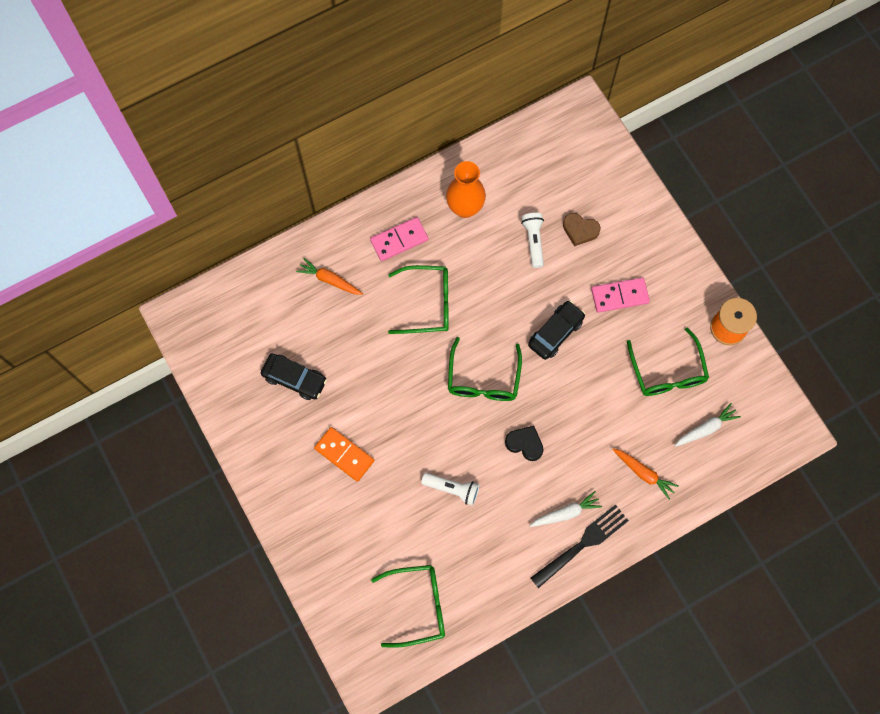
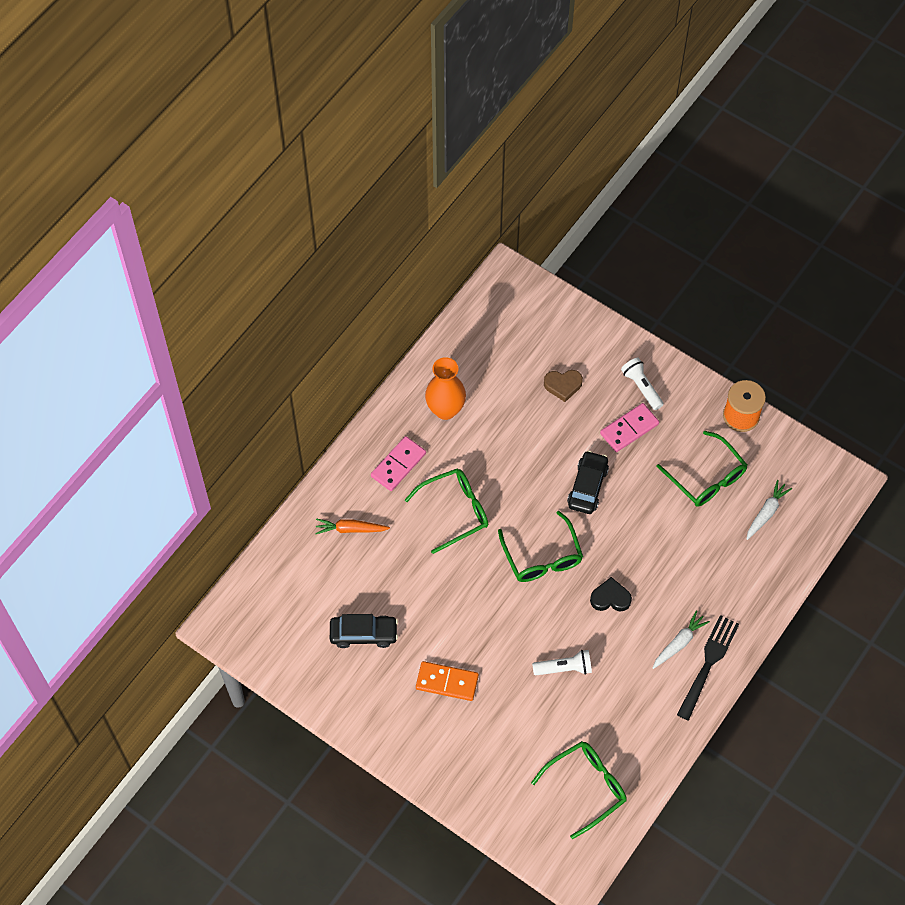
camera: 25 degrees left, 10 degrees down
white flashlight [521,213,544,268] -> white flashlight moved to [621,358,664,410]
orange carrot [612,448,679,500] -> none

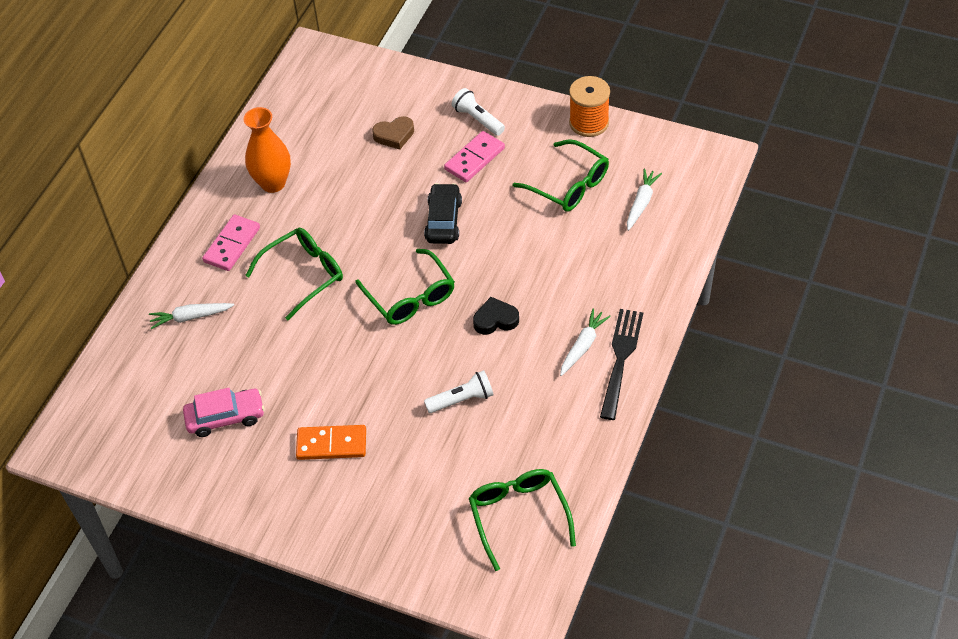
camera: 10 degrees left, 10 degrees down
orange carrot [315,518,390,534] -> white carrot [149,303,234,329]
black car [330,614,398,648] -> pink car [183,388,265,437]
green glasses [531,741,627,839] -> green glasses turned 60 degrees counterclockwise [469,469,576,571]

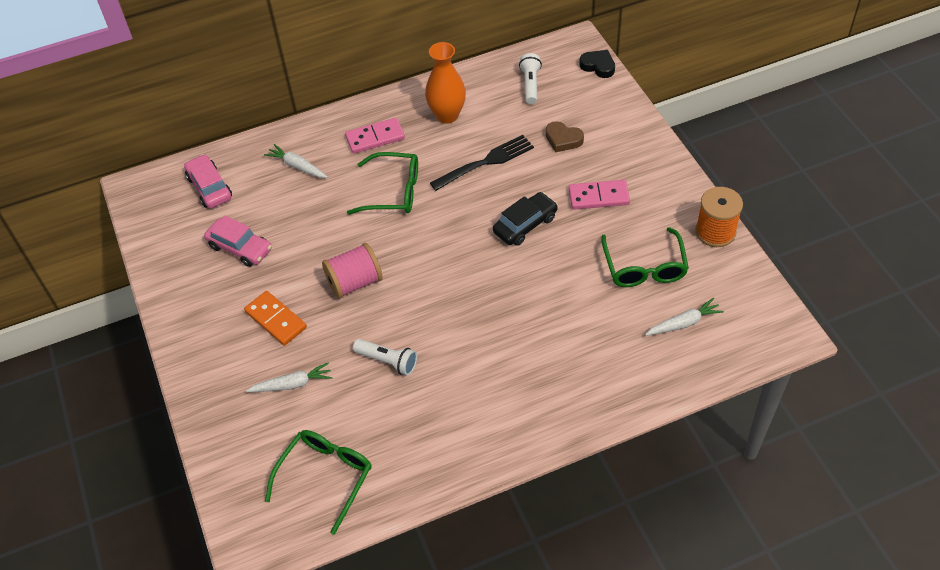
camera: 45 degrees right, 0 degrees up
green glasses [355,249,455,325] -> none
white flashlight [452,88,505,136] -> white flashlight moved to [519,53,542,104]
black heart [473,297,519,335] -> black heart moved to [579,50,615,78]
white carrot [560,309,611,376] -> white carrot moved to [246,362,332,392]
black fork [600,309,643,420] -> black fork moved to [430,135,534,191]
none -> pink car [184,154,232,208]
none -> pink spool [322,243,383,299]

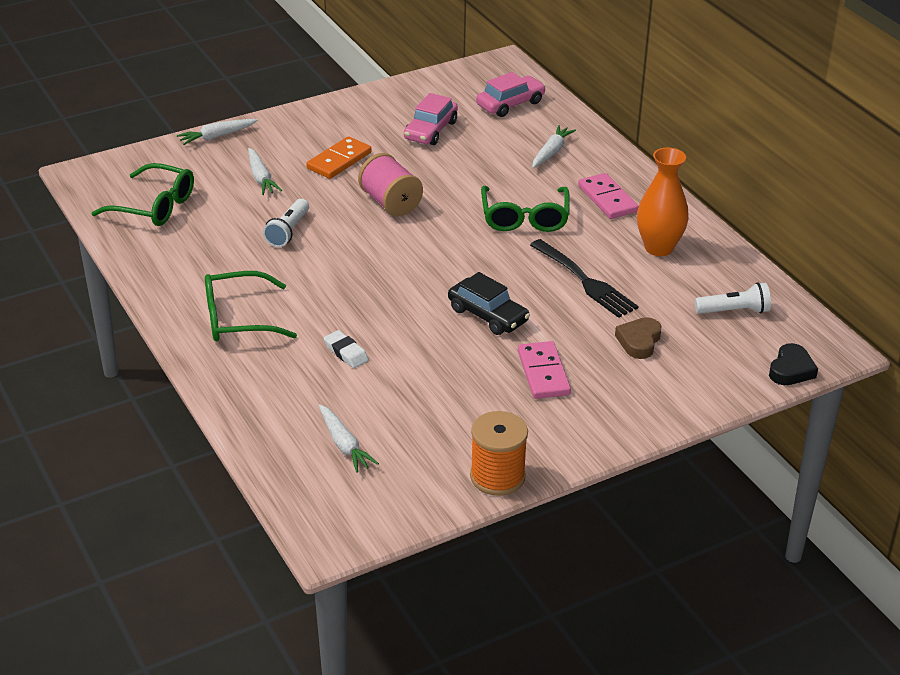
camera: 80 degrees right, 15 degrees down
green glasses [601,227,689,287] -> green glasses moved to [205,271,297,341]
none -> white carrot [177,119,258,145]
none -> white eraser [324,330,369,368]

